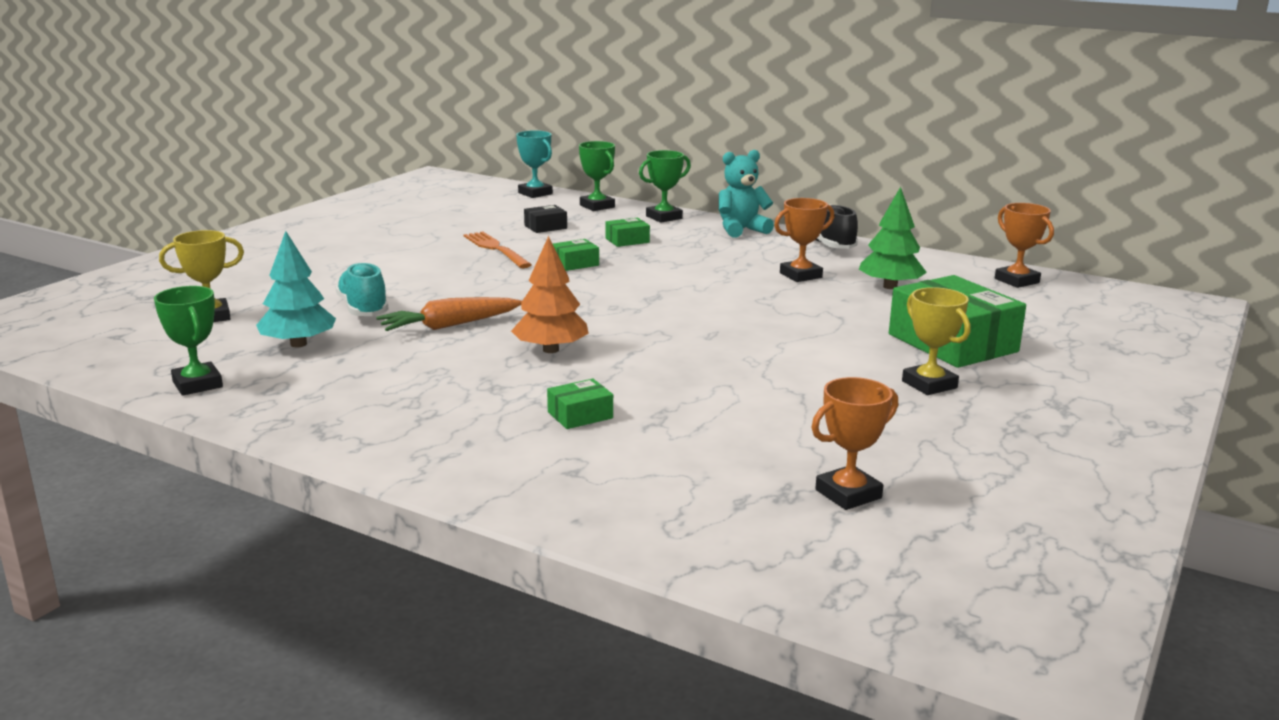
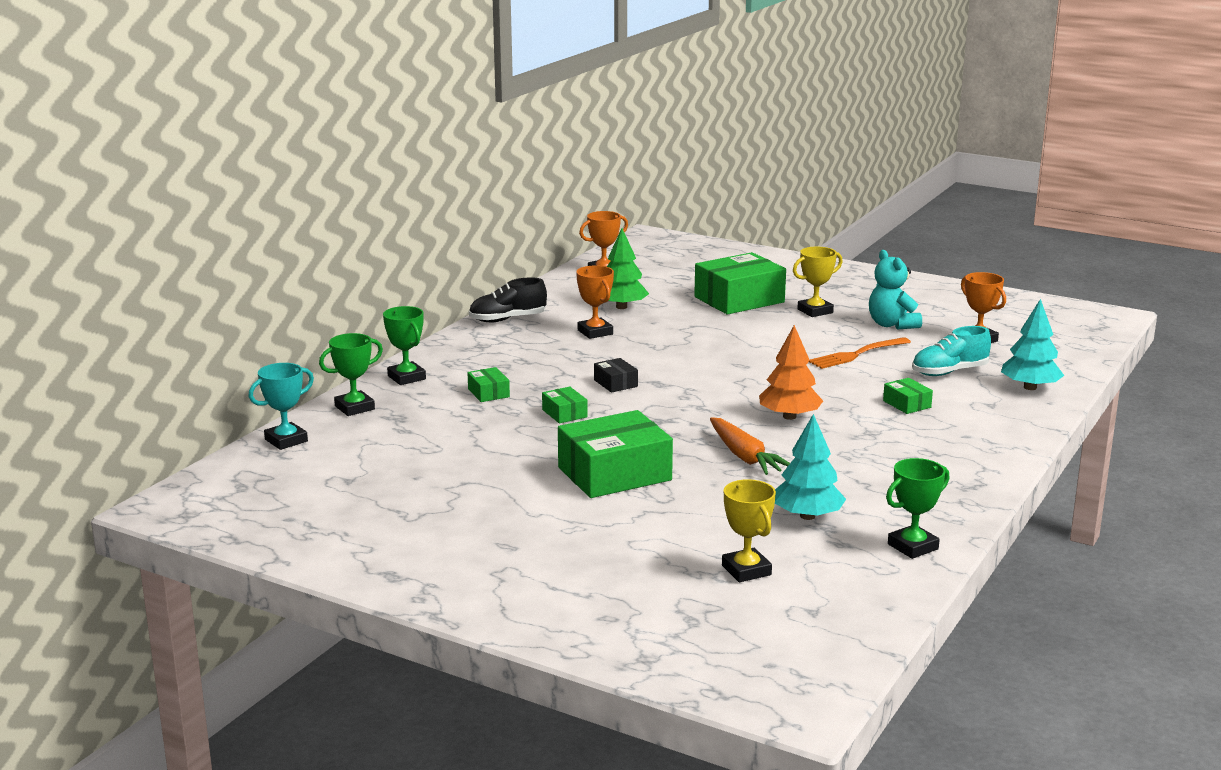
camera: 90 degrees left, 0 degrees up
turquoise shoe [335,262,388,316] -> turquoise shoe moved to [912,326,991,376]
orange fork [463,232,532,268] -> orange fork moved to [809,337,911,369]
black box [524,205,567,233] -> black box moved to [594,358,638,393]
turquoise teddy bear [719,150,774,238] -> turquoise teddy bear moved to [869,250,922,329]
none -> green box [558,410,673,498]
none -> turquoise tree [1001,299,1064,390]

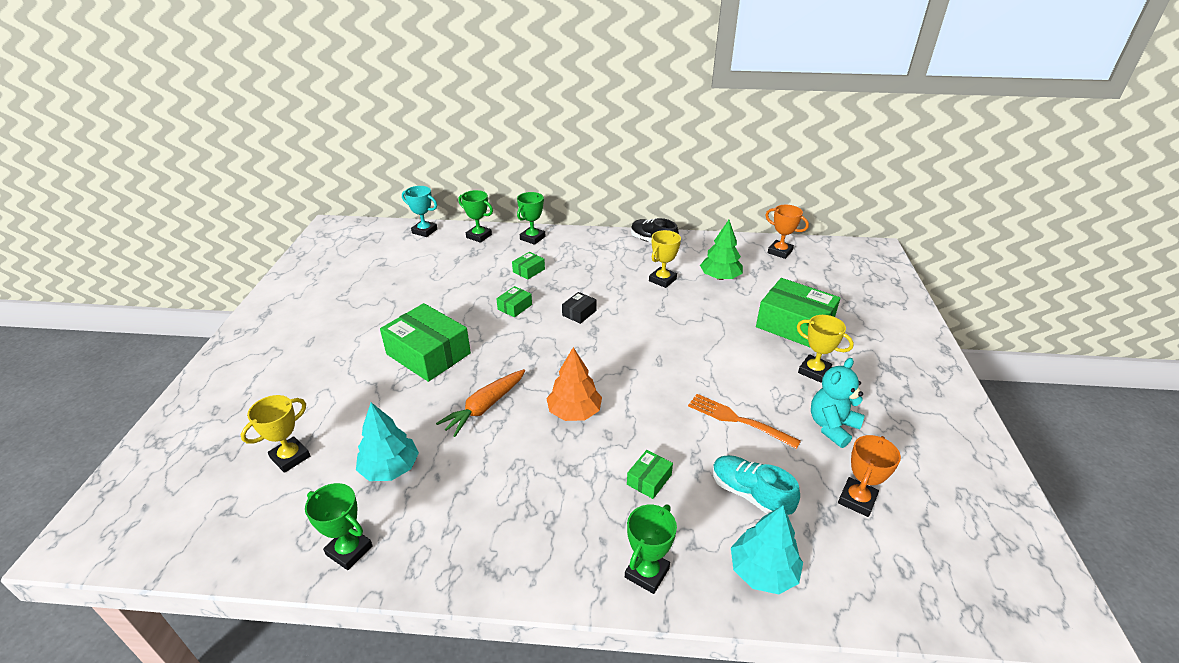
camera: 65 degrees right, 15 degrees up
orange trophy [576,265,614,339] -> yellow trophy [649,230,681,288]
none -> green trophy [625,504,677,594]

